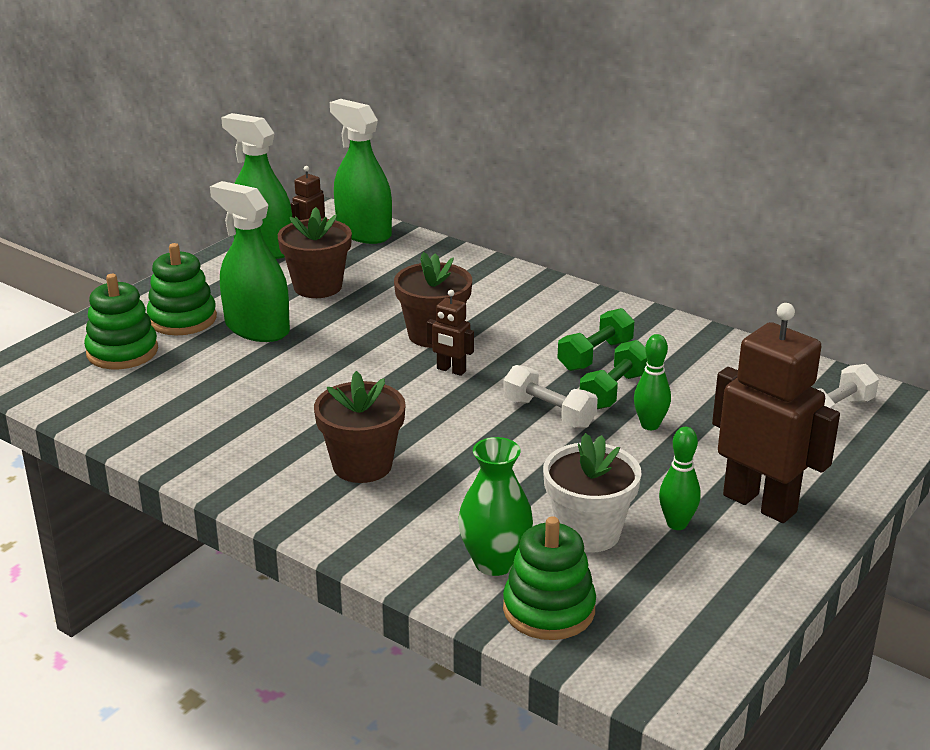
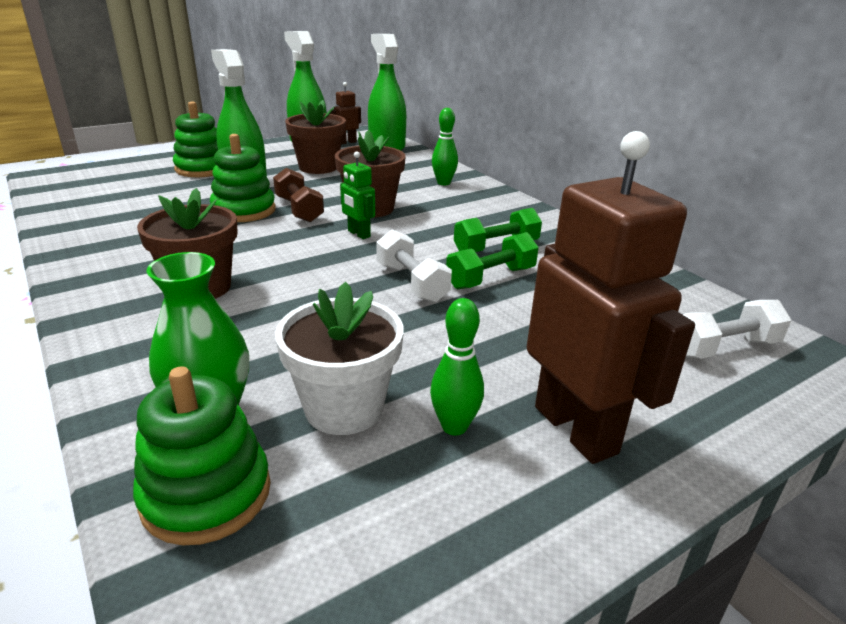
camera: 20 degrees right, 0 degrees up
green stacking toy [84,274,158,369] -> green stacking toy moved to [210,134,276,222]
brown robot [427,290,474,376] -> green robot [340,151,375,239]
green bowling pin [634,334,671,430] -> green bowling pin moved to [432,108,458,185]
none -> brown dumbbell [273,168,324,222]

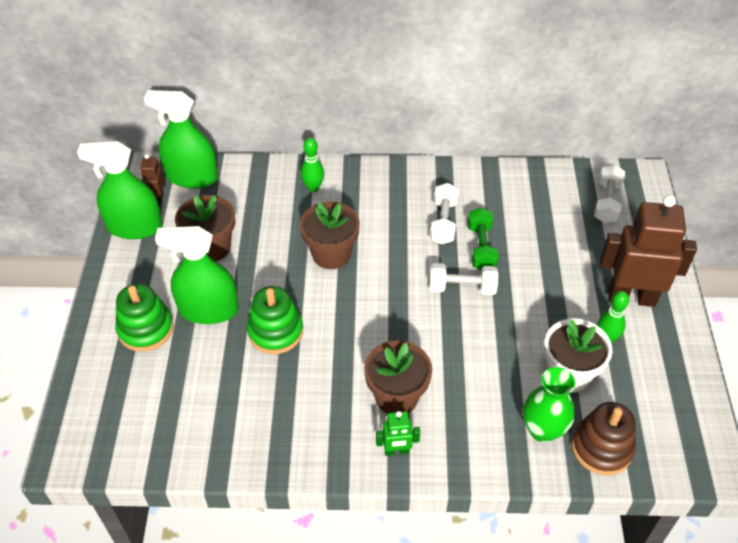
camera: 55 degrees left, 20 degrees up
green stacking toy [133,366,271,545] -> brown stacking toy [571,402,636,475]
brown dumbbell [273,168,324,222] -> none
green robot [340,151,375,239] -> green robot moved to [376,411,420,456]
green dumbbell [454,208,542,252] -> white dumbbell [430,183,459,244]

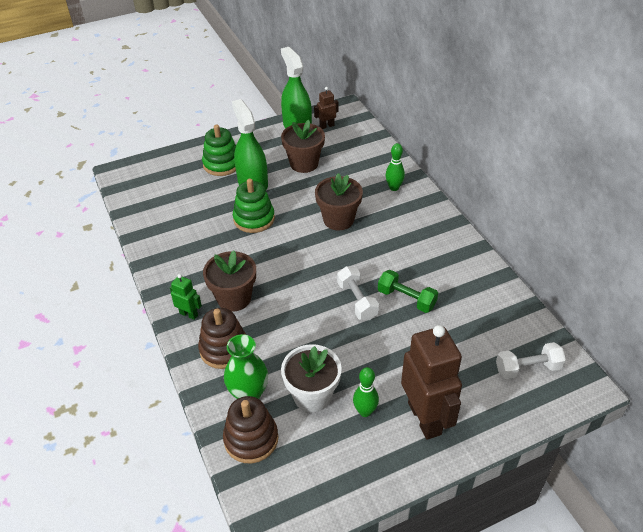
camera: 65 degrees right, 5 degrees down
green spray bottle [144,90,218,189] -> none
green robot [376,411,420,456] -> green robot turned 150 degrees clockwise [170,274,202,320]
white dumbbell [430,183,459,244] -> none
green dumbbell [468,207,499,270] -> green dumbbell turned 60 degrees clockwise [378,270,438,313]
none -> brown stacking toy [198,308,246,369]

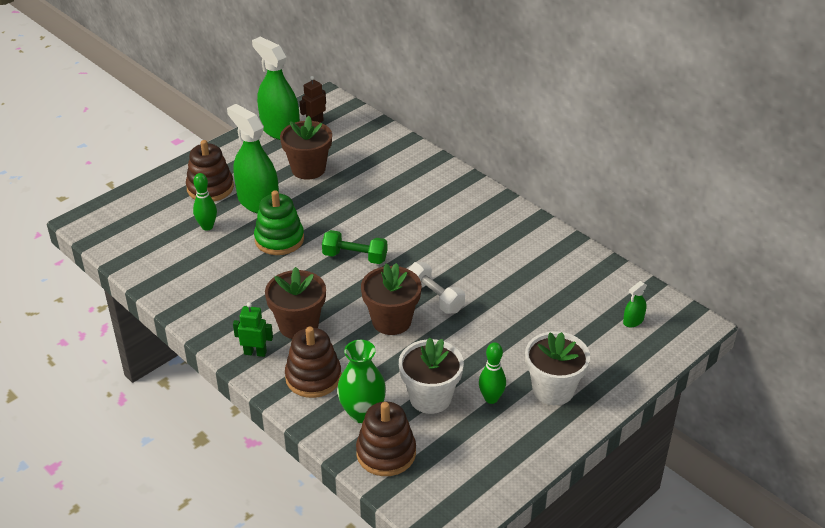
camera: 20 degrees left, 5 degrees down
green stacking toy [202,124,236,176] -> brown stacking toy [186,140,234,202]
brown flower pot [315,173,363,230] -> brown flower pot moved to [361,263,422,335]
green dumbbell [378,270,438,313] -> green dumbbell moved to [322,230,387,264]
green bowling pin [385,143,405,191] -> green bowling pin moved to [193,173,217,231]
brown robot [401,325,462,440] -> white flower pot [525,331,590,405]
white dumbbell [496,342,566,379] -> green spray bottle [623,281,647,327]

